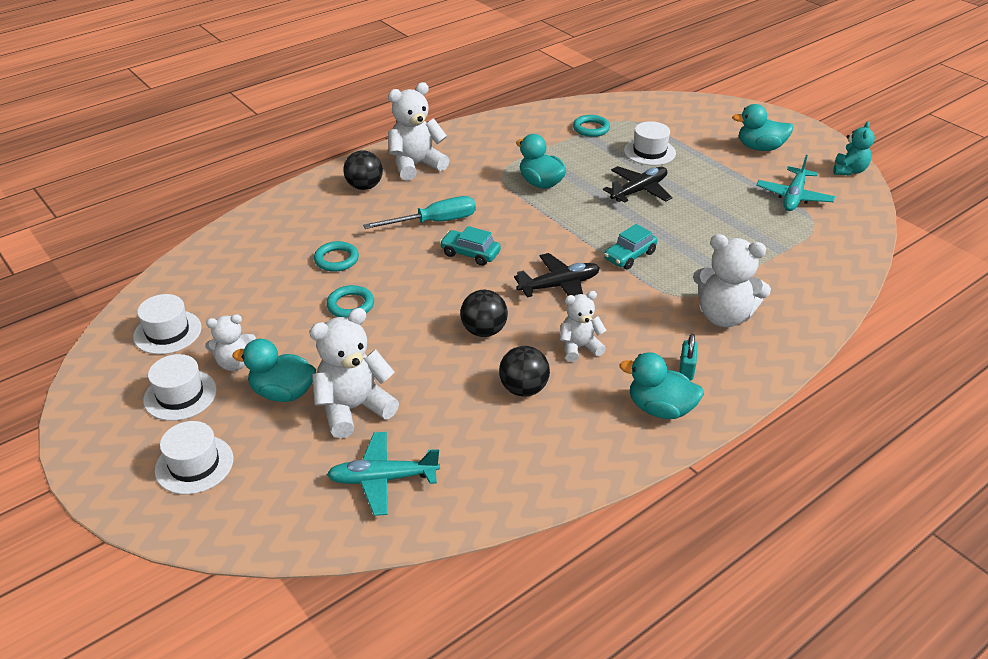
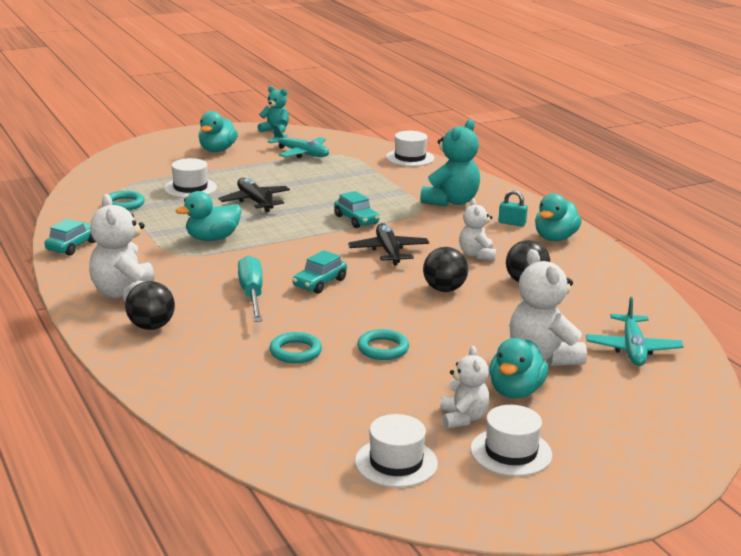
camera: 80 degrees left, 15 degrees down
white hat [155,421,234,495] -> white hat moved to [386,131,434,166]
white teddy bear [693,234,771,327] -> turquoise teddy bear [420,119,480,207]
none -> turquoise car [44,219,96,256]

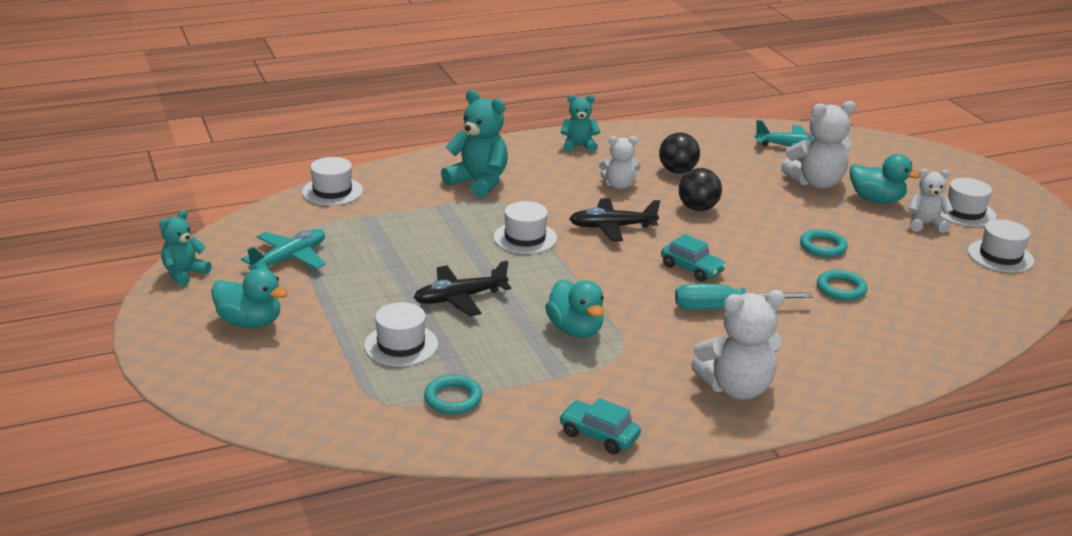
camera: 85 degrees left, 5 degrees up
black ball [125,281,175,330] -> none
turquoise car [334,191,380,228] -> white hat [493,201,557,254]
turquoise padlock [498,190,528,227] -> none
turquoise duck [535,193,582,241] -> turquoise teddy bear [560,95,600,152]

